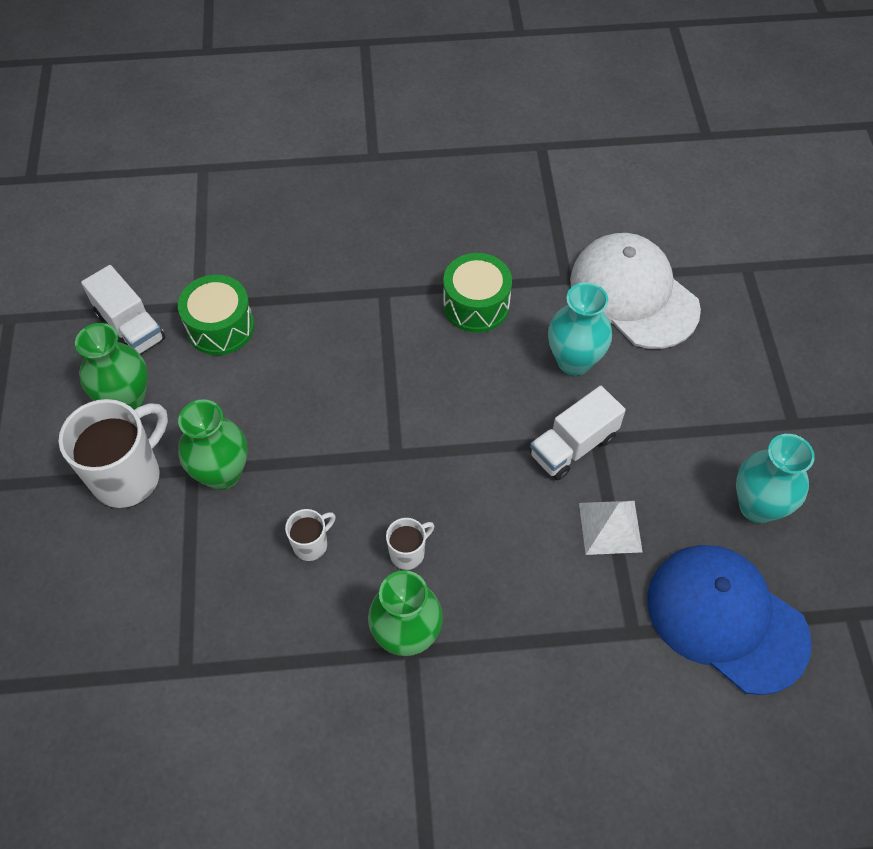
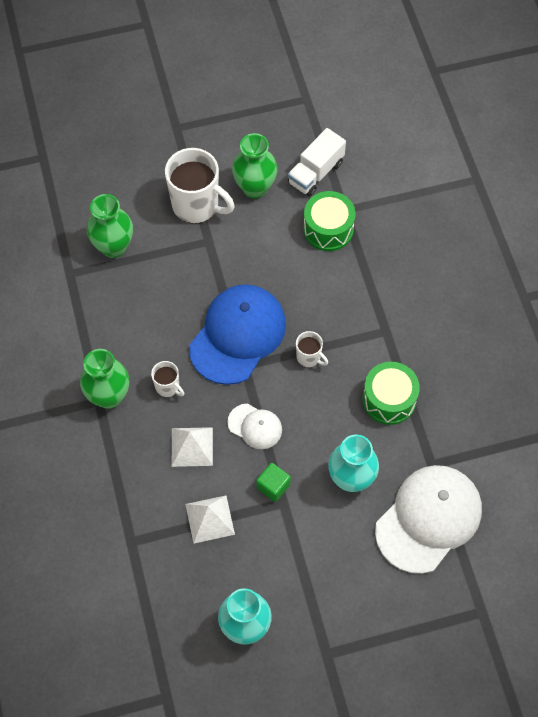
camera: 80 degrees right, 5 degrees up
green vase [178,399,247,490] -> green vase moved to [87,194,133,258]
white mug [285,509,335,561] -> white mug moved to [296,331,328,367]
white truck [530,386,626,480] -> green cube [256,463,291,502]
blue cap [647,545,812,695] -> blue cap moved to [189,284,286,385]
none -> white pyramid [172,427,213,467]
none -> white cap [227,404,282,449]

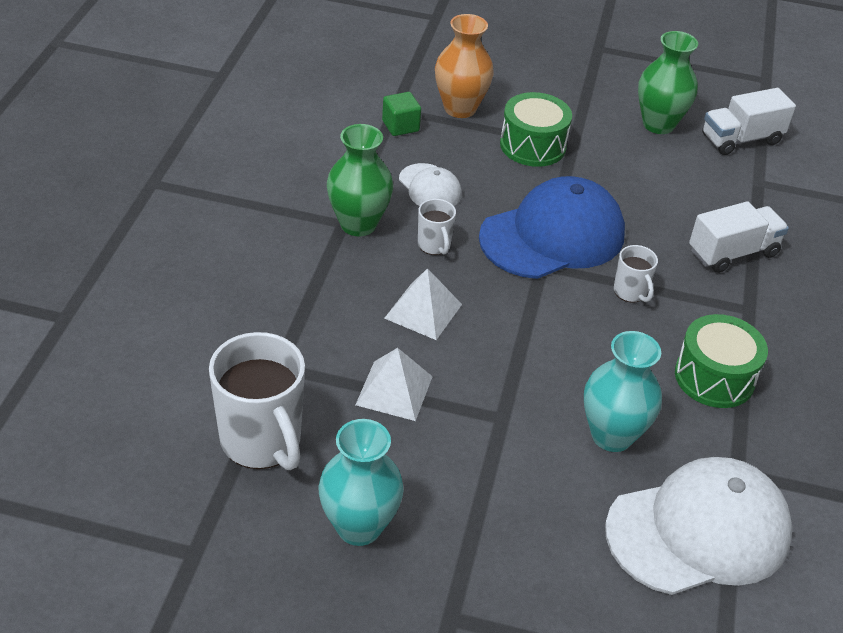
camera: 25 degrees right, 20 degrees down
green vase [87,194,133,258] -> orange vase [435,14,494,118]
white mug [165,148,235,224] -> white mug moved to [209,332,305,470]
white cap [227,404,282,449] -> white cap moved to [399,163,462,206]
green cube [256,463,291,502] -> green cube moved to [382,92,421,136]
green drum [303,191,356,251] -> green drum moved to [500,92,572,167]
none -> white truck [689,201,789,273]

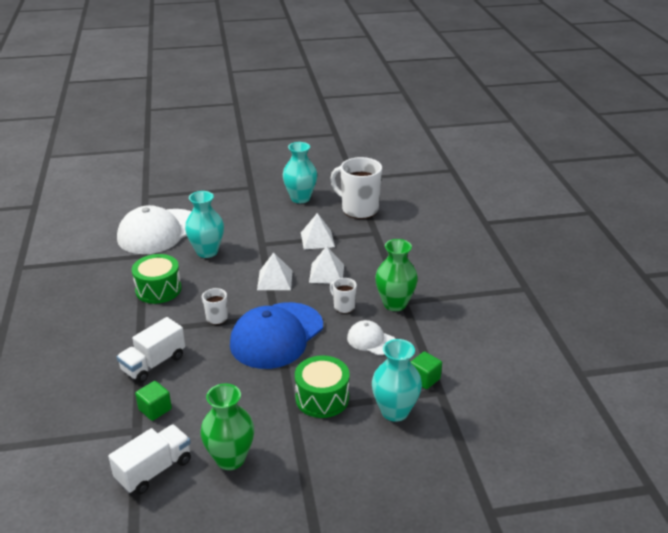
camera: 160 degrees right, 10 degrees down
orange vase [435,14,494,118] -> turquoise vase [372,339,422,422]
none -> green cube [135,381,172,421]
none -> white pyramid [257,252,292,290]

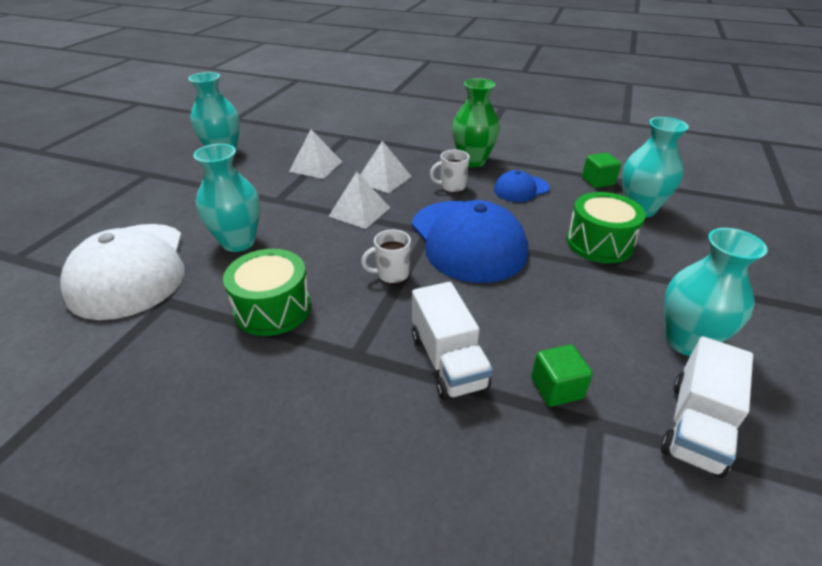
camera: 60 degrees left, 5 degrees up
white truck [108,424,191,495] -> white truck turned 135 degrees counterclockwise [661,336,753,478]
green vase [200,383,254,470] -> turquoise vase [664,228,768,356]
white mug [330,157,382,219] -> none
white cap [347,320,395,355] -> blue cap [494,170,550,202]

